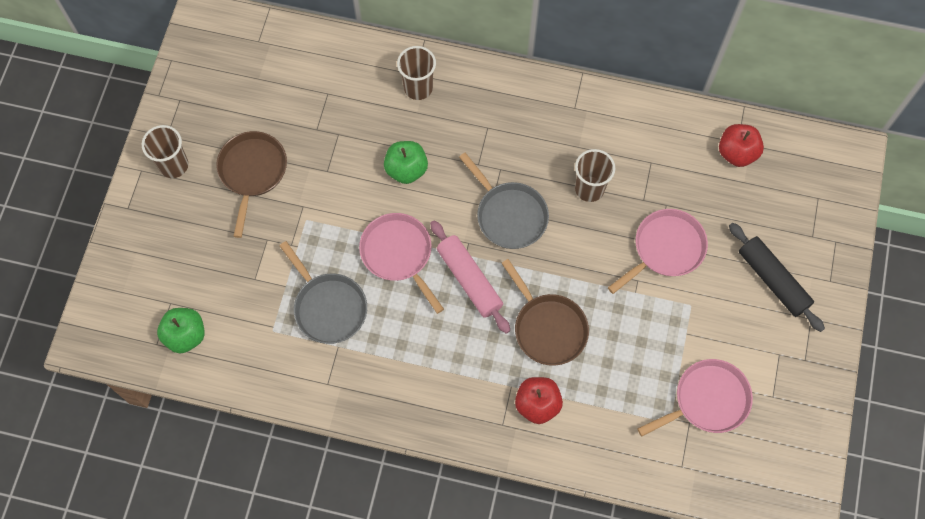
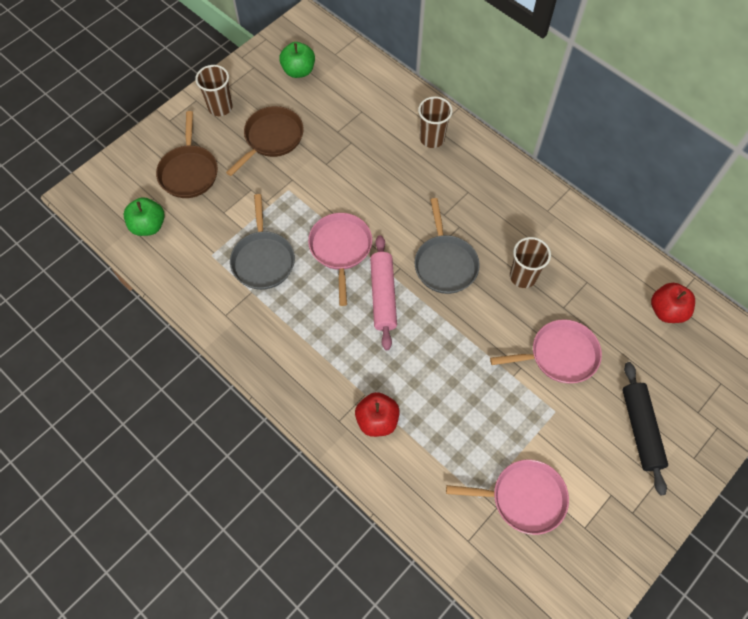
camera: 30 degrees right, 5 degrees down
green apple [384,141,428,184] -> green apple moved to [279,42,315,78]
brown pan [501,259,589,366] -> brown pan moved to [156,111,218,198]

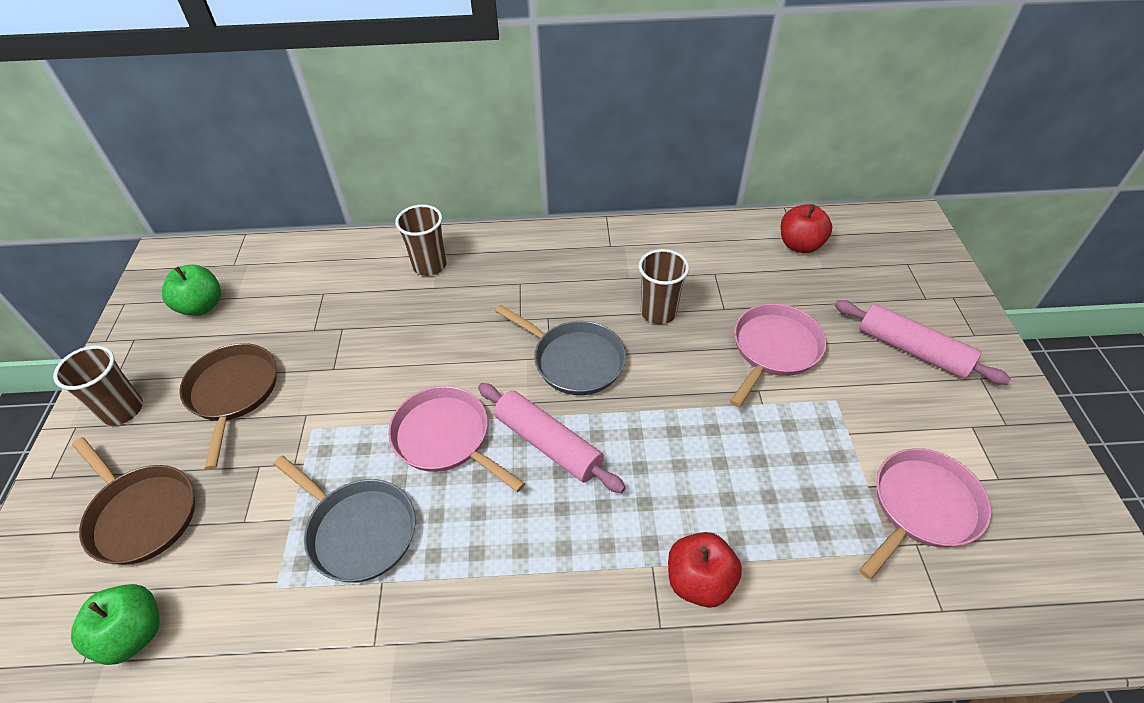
camera: 45 degrees left, 15 degrees down
black rolling pin [623,362,668,496] -> pink rolling pin [834,300,1011,385]

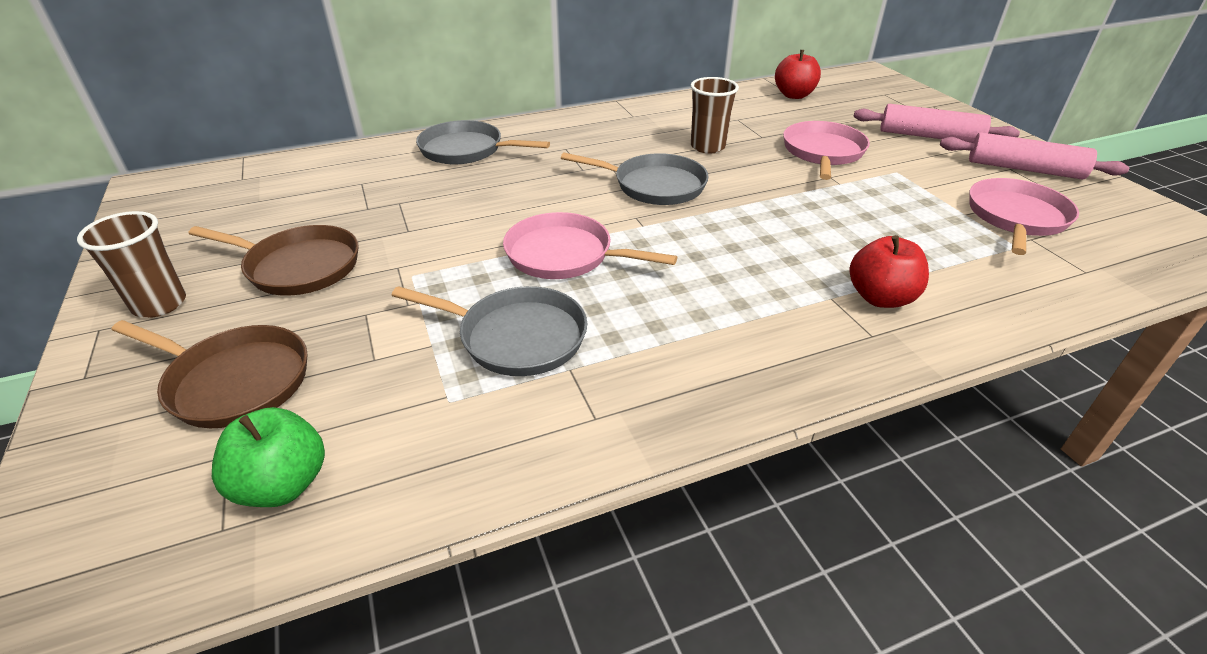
camera: 20 degrees left, 10 degrees down
green apple [162,265,221,316] -> none
brown pan [179,343,277,470] -> brown pan turned 135 degrees clockwise [188,225,359,296]
brown cup [395,205,446,276] -> grey pan [416,120,550,165]
pink rolling pin [478,383,626,493] -> pink rolling pin moved to [940,132,1129,180]

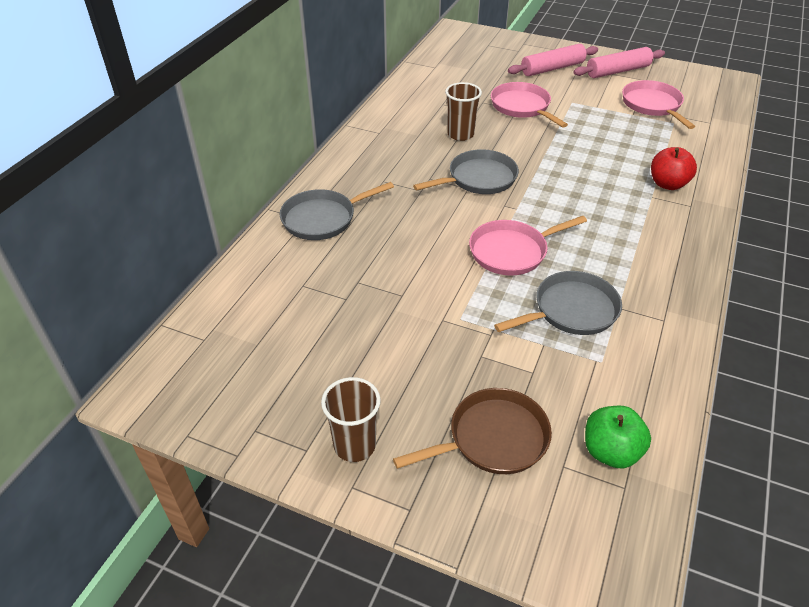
camera: 45 degrees left, 5 degrees up
brown pan [188,225,359,296] -> none
red apple [775,50,821,99] -> none

